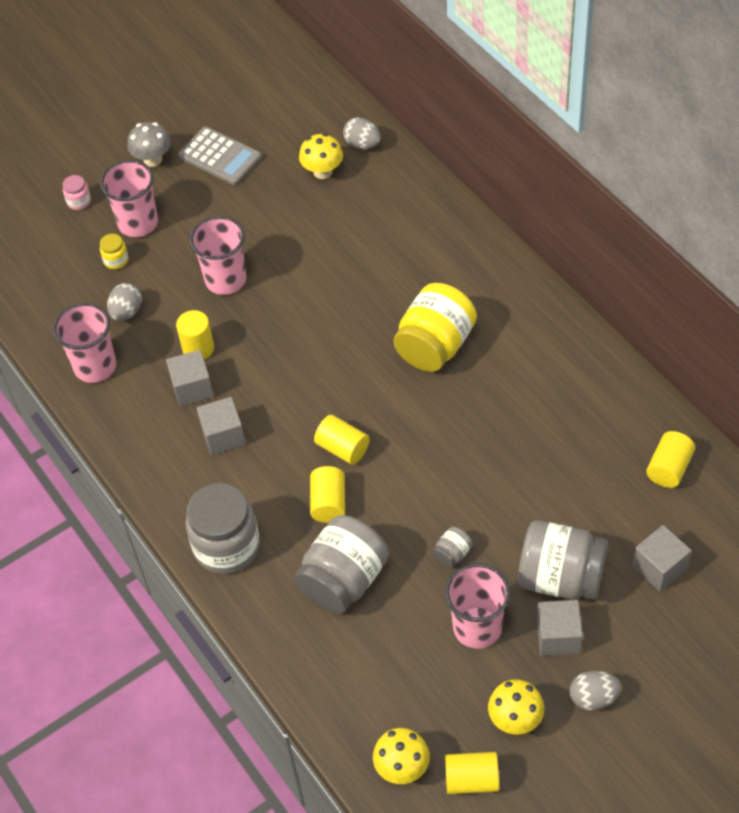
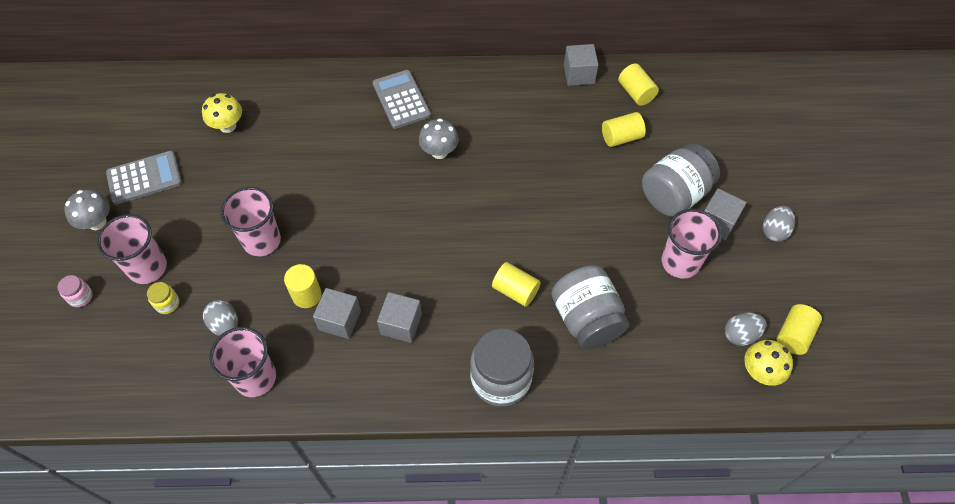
camera: 60 degrees left, 5 degrees up
yellow cylinder [314,415,370,465] -> yellow cylinder moved to [602,112,646,147]
grey egg [343,118,381,149] -> grey egg moved to [725,312,766,346]
yellow jar [393,283,477,372] -> grey mushroom [419,118,459,159]
grey jar [432,527,473,568] -> none
yellow mushroom [488,679,544,734] -> none
grey cube [632,525,692,591] -> grey cube moved to [564,44,598,86]
none -> grey calculator [373,70,431,129]

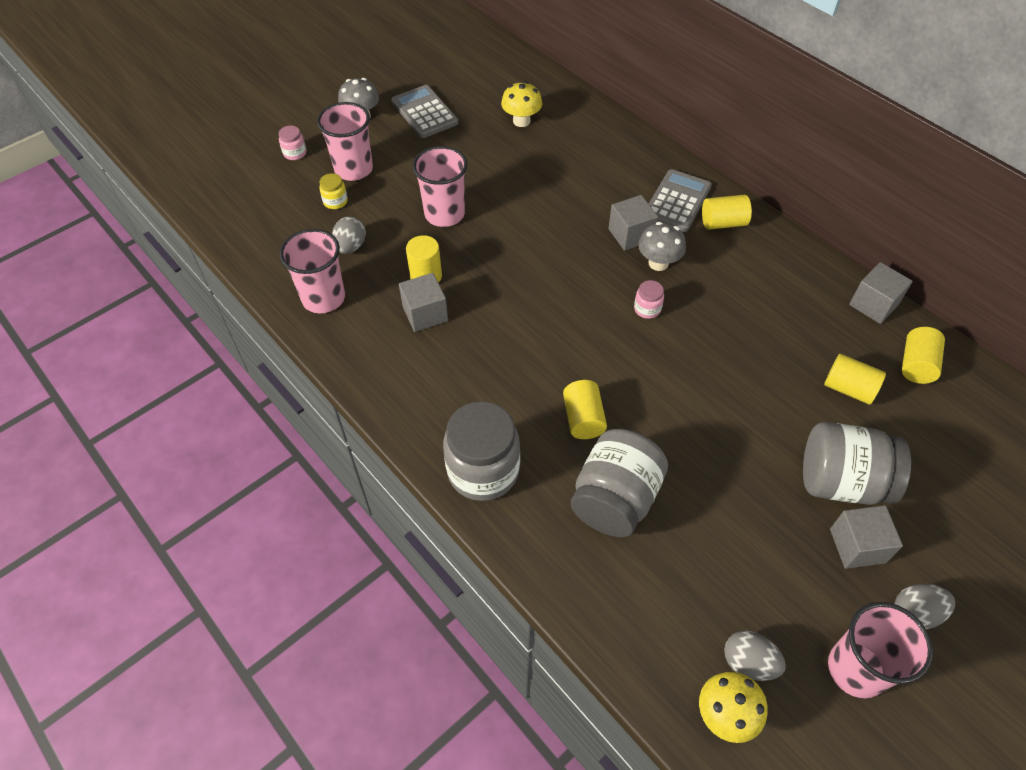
camera: 50 degrees right, 5 degrees down
grey calculator [106,151,182,205] -> grey calculator turned 150 degrees counterclockwise [391,85,458,138]
grey cube [377,292,422,343] -> grey cube moved to [608,195,658,251]
pink cup [662,209,722,279] -> pink cup moved to [828,602,933,699]
yellow cylinder [776,304,822,355] -> yellow cylinder moved to [702,195,752,230]
none -> pink jar [634,280,664,319]

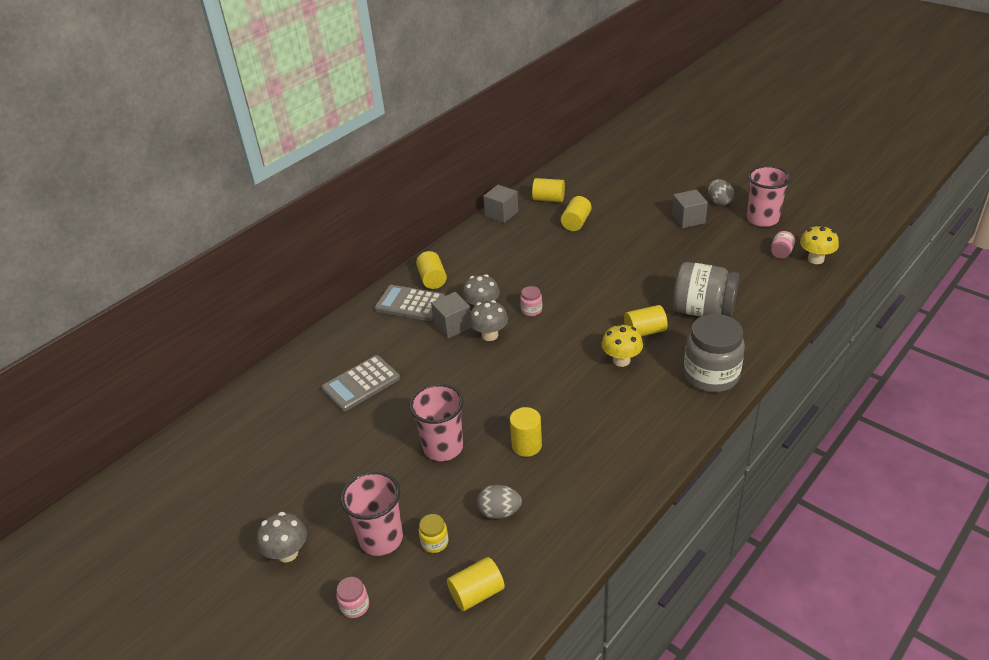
camera: 95 degrees left, 15 degrees down
pink cup [279,229,345,313] -> none
grey calculator [391,85,458,138] -> grey calculator moved to [321,355,400,411]
grey cube [399,273,448,332] -> none
yellow mushroom [501,81,542,127] -> yellow mushroom moved to [602,324,643,367]
grey egg [724,631,786,681] -> pink jar [771,231,795,259]
grey jar [803,422,911,505] -> none
none -> yellow cylinder [447,557,505,611]
none -> grey mushroom [469,300,508,341]

